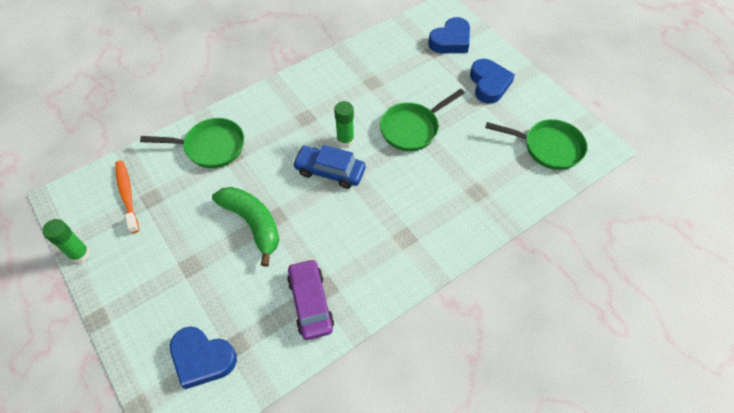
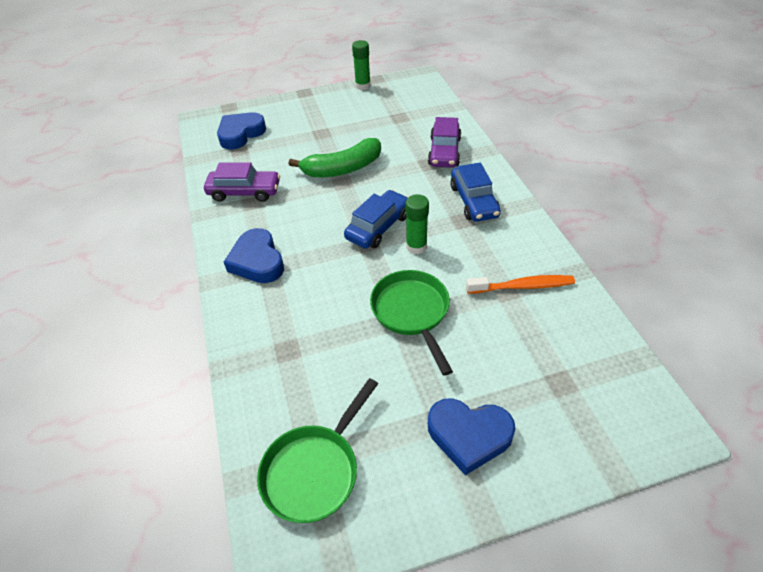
camera: 110 degrees right, 10 degrees down
orange toothbrush [115,161,139,233] -> orange toothbrush moved to [466,275,575,294]
green pan [140,118,244,168] -> purple car [428,117,461,168]
blue heart [428,17,470,53] -> blue heart moved to [224,228,284,283]
none -> blue car [450,163,501,222]

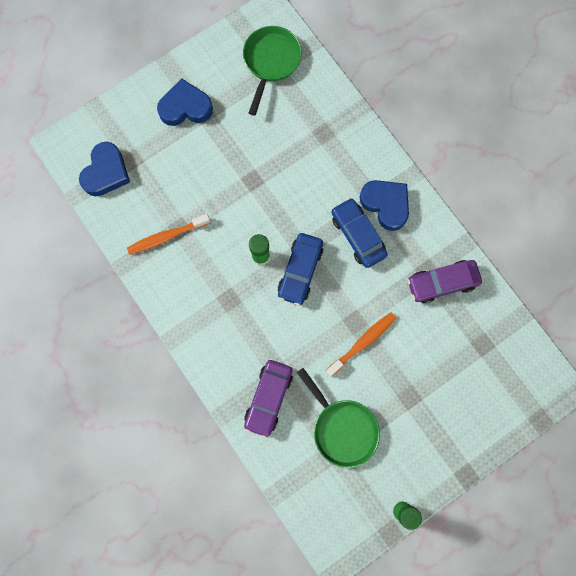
camera: 160 degrees right, 30 degrees up
blue heart [217,112,266,150] -> blue heart moved to [79,142,130,196]
green banana [288,138,381,177] -> orange toothbrush [326,312,396,377]
green pan [370,270,453,376] -> green pan moved to [297,368,380,468]
purple car [428,117,461,168] -> purple car turned 150 degrees counterclockwise [244,360,293,438]
blue car [450,163,501,222] -> blue car moved to [331,198,388,268]

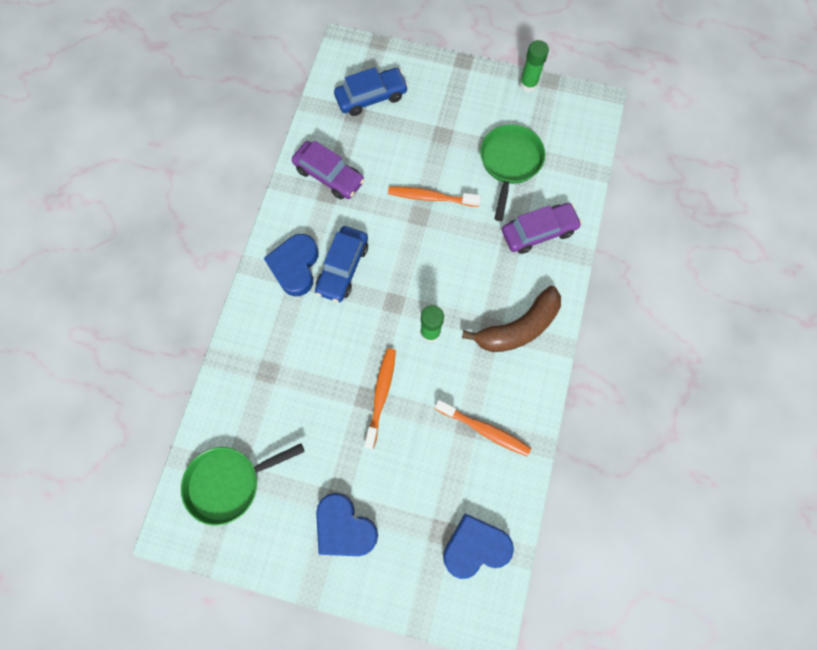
camera: 130 degrees left, 5 degrees down
blue car [278,233,323,306] -> blue car moved to [334,67,408,116]
none -> orange toothbrush [364,348,396,449]
none -> brown banana [462,286,561,352]

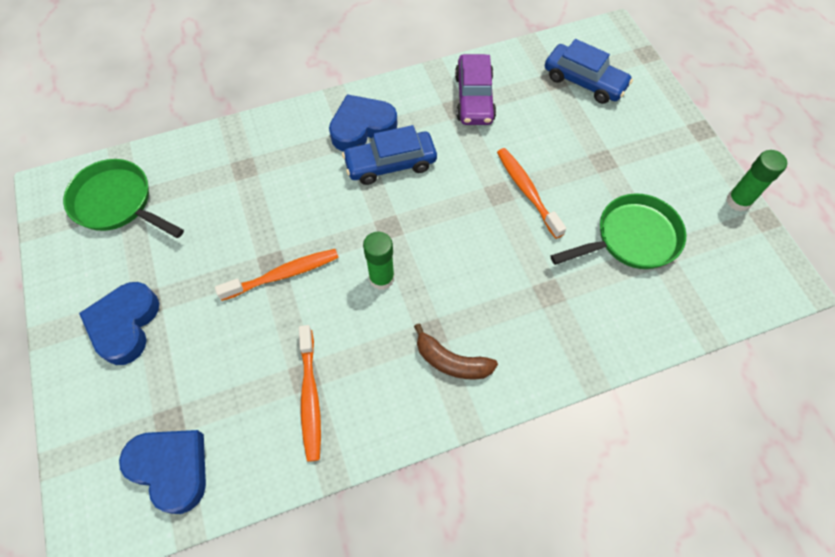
camera: 55 degrees right, 10 degrees down
brown banana [462,286,561,352] -> brown banana [414,324,498,380], size x0.64
purple car [502,203,582,254] -> none

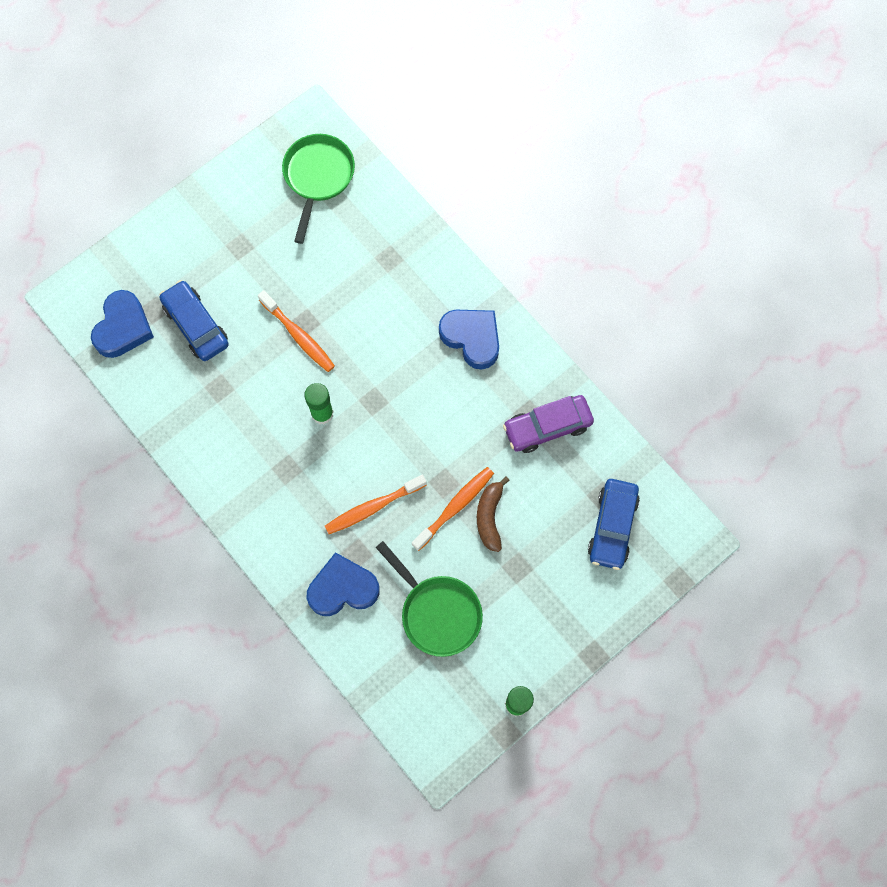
camera: 70 degrees right, 10 degrees up
blue heart [79,282,159,365] -> blue heart moved to [307,552,380,616]
orange toothbrush [299,325,321,462] -> orange toothbrush moved to [325,475,427,534]
blue car [342,125,437,185] -> blue car moved to [160,280,229,361]
brown banana [414,324,498,380] -> brown banana moved to [477,476,510,552]

